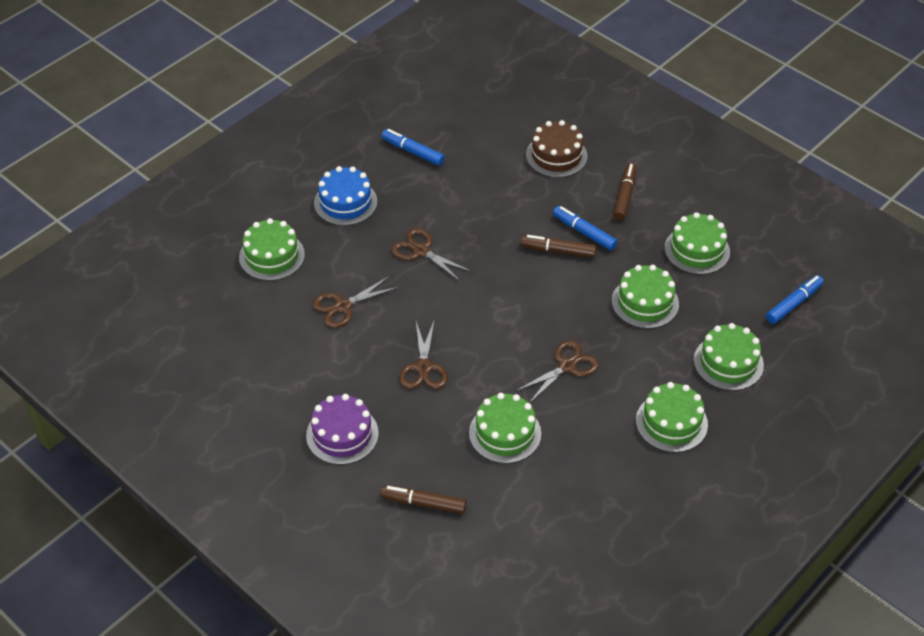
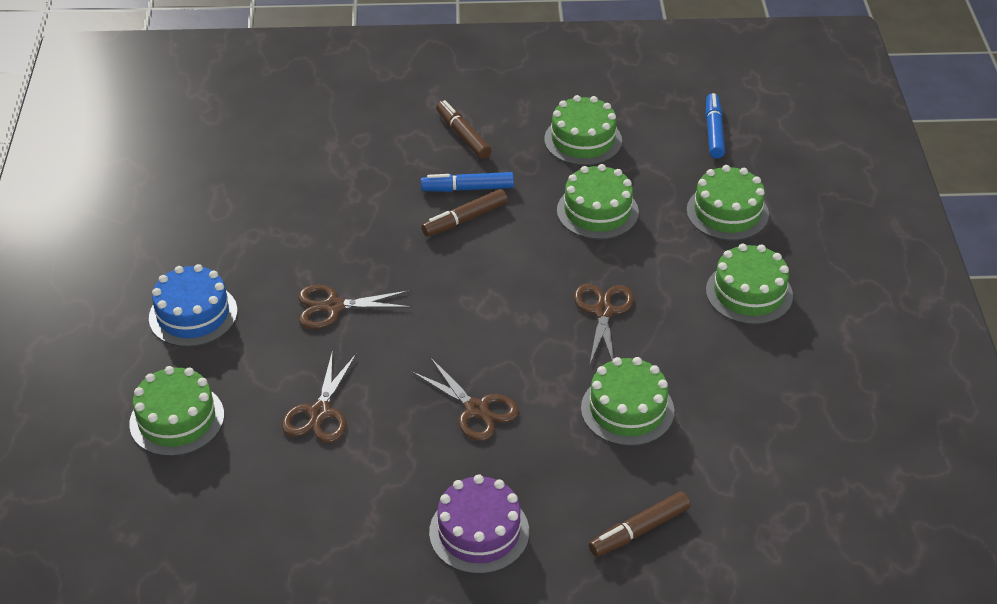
camera: 45 degrees left, 5 degrees down
blue marker [382,129,445,166] -> none
brown cake [526,120,587,178] -> none

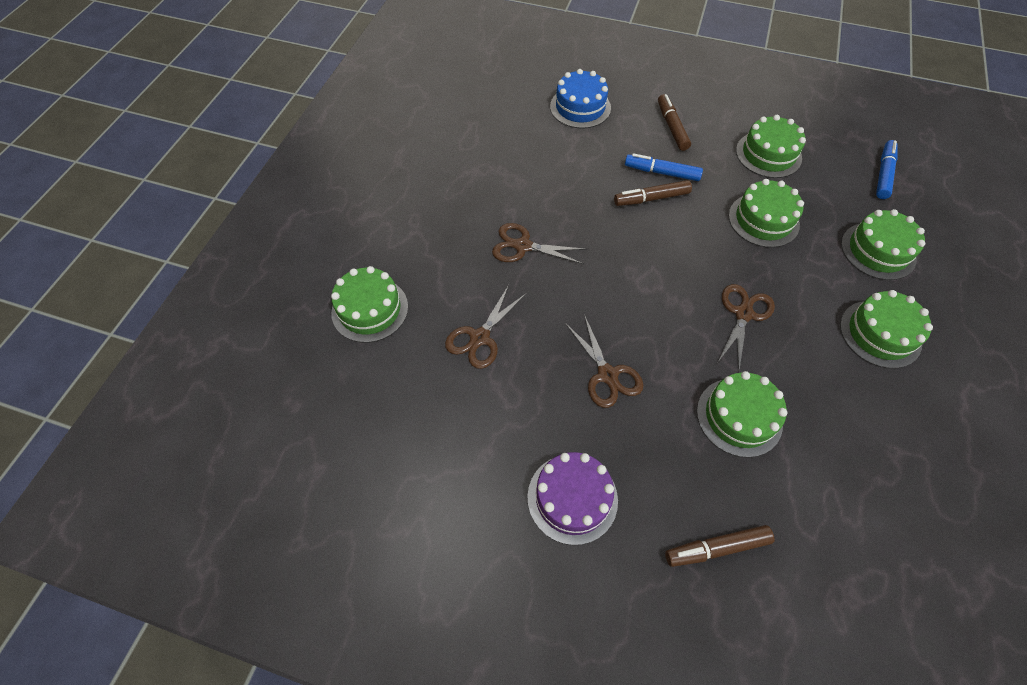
camera: 20 degrees right, 15 degrees up
blue cake [149,264,237,347] -> blue cake moved to [550,69,611,128]

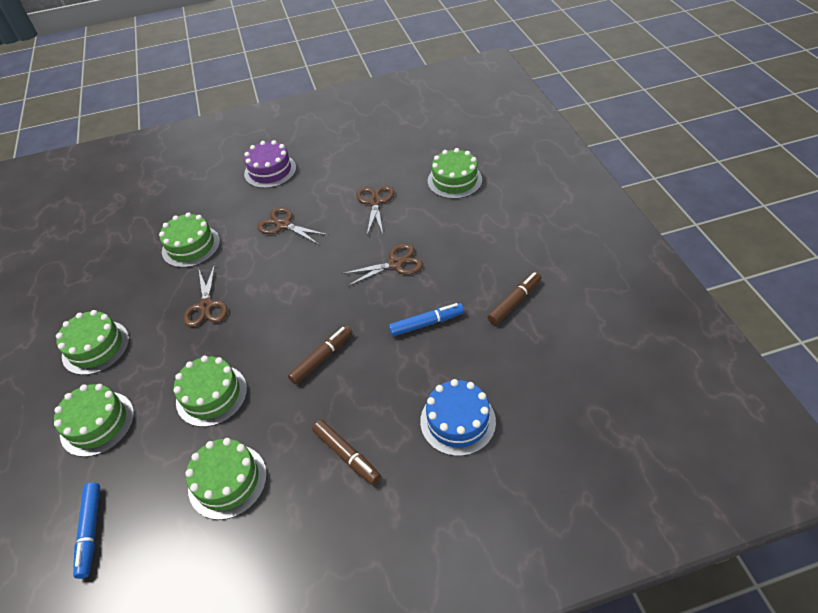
camera: 150 degrees right, 10 degrees down
blue marker [625,153,703,181] -> blue marker moved to [389,303,464,337]
brown marker [665,525,775,567] -> brown marker moved to [488,272,541,325]

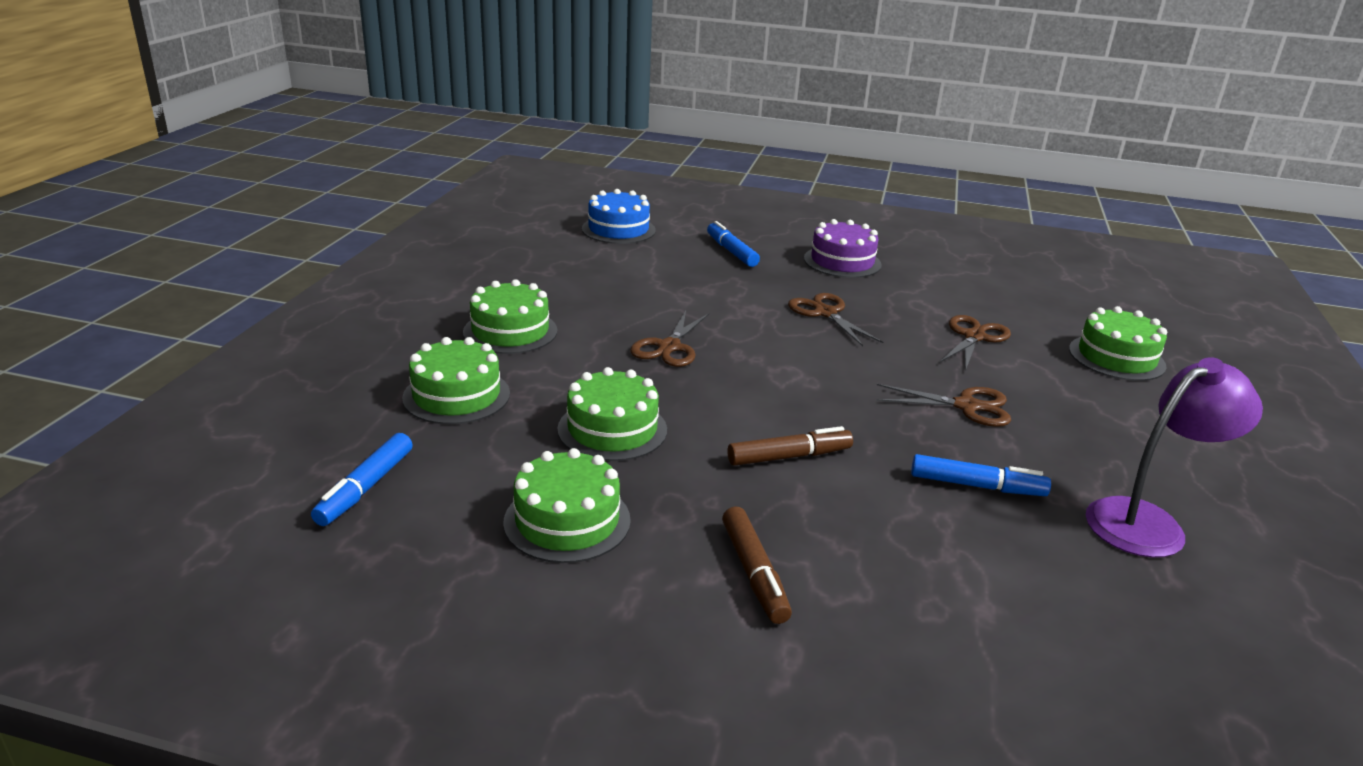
camera: 25 degrees right, 20 degrees down
green cake [159,213,220,268] -> none
blue cake [420,379,496,456] -> blue cake moved to [582,189,656,244]
brown marker [488,272,541,325] -> purple lamp [1086,357,1263,558]
none -> blue marker [707,221,760,267]

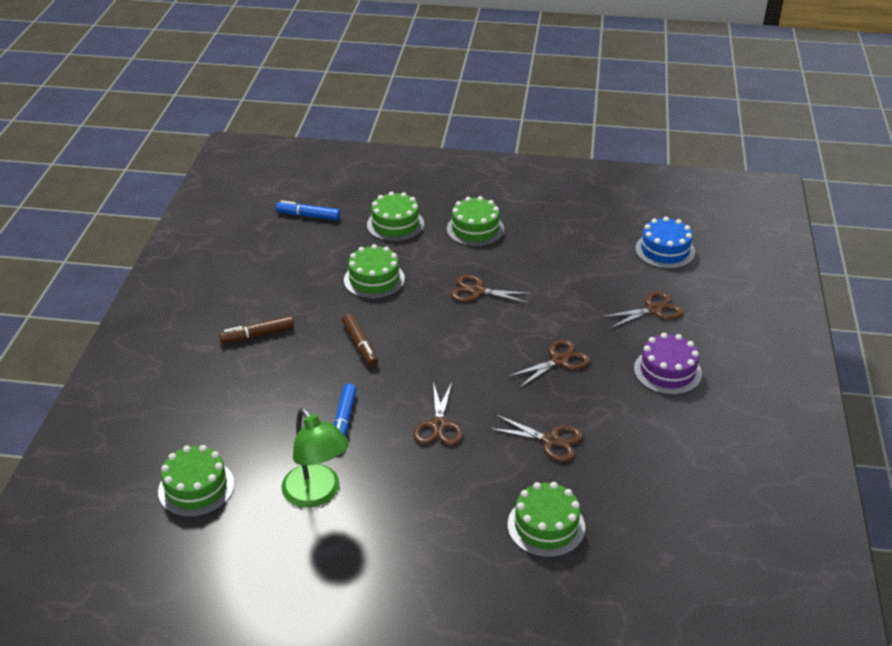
camera: 85 degrees right, 10 degrees up
green cake [503,448,631,563] -> green cake moved to [158,445,234,517]
blue marker [707,221,760,267] -> brown scissors [601,291,683,328]
purple lamp [1086,357,1263,558] -> green lamp [281,408,349,508]

